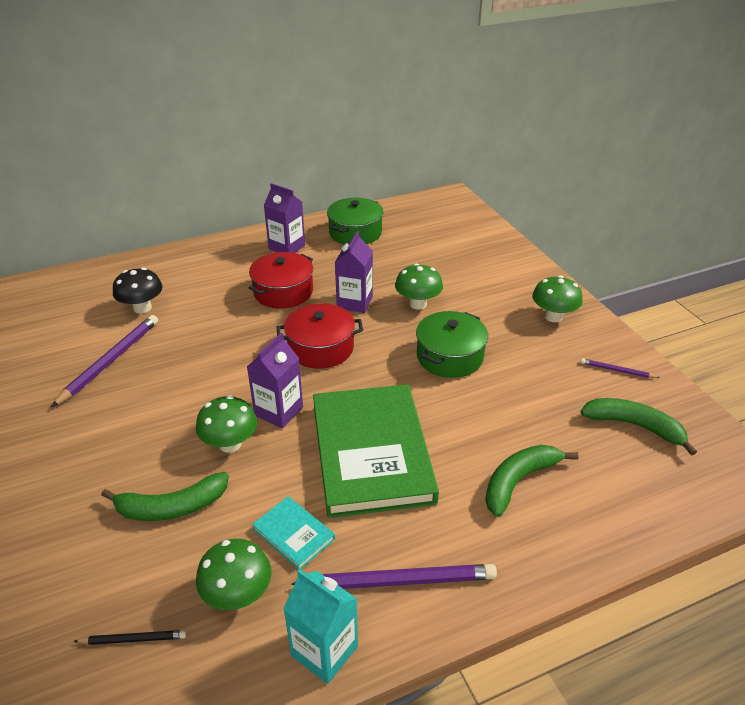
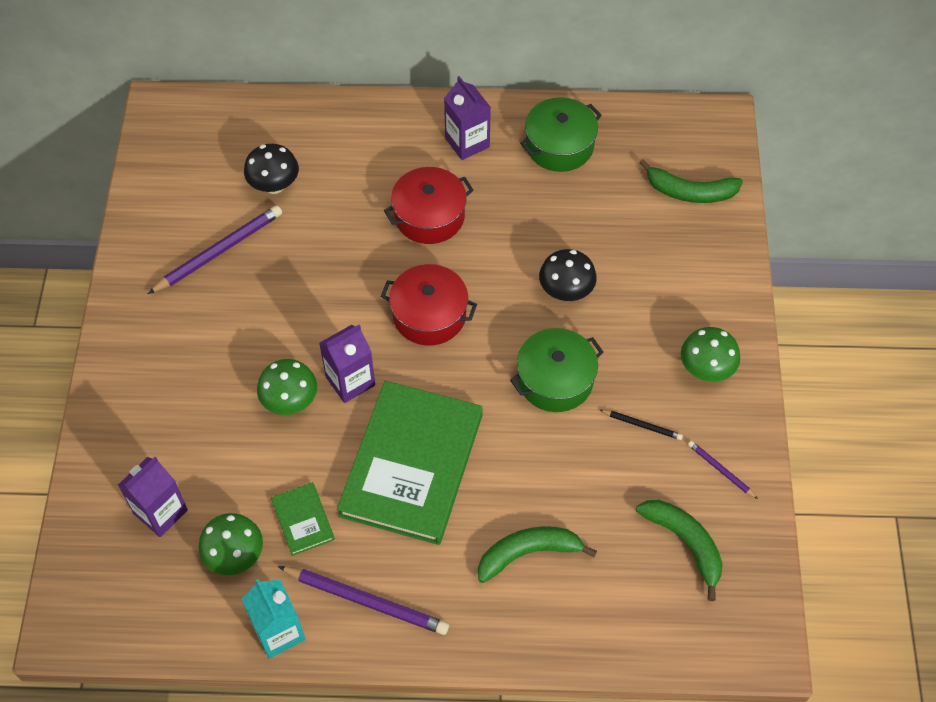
camera: 25 degrees right, 20 degrees up
black pencil [73,630,187,645] -> black pencil moved to [600,410,683,440]
green banana [101,472,229,521] -> green banana moved to [639,159,743,203]
turquoise book [252,496,335,570] -> green book [271,482,335,556]
purple carton [335,231,373,313] -> purple carton moved to [118,457,188,537]
green mushroom [395,263,443,310] -> black mushroom [539,249,597,301]

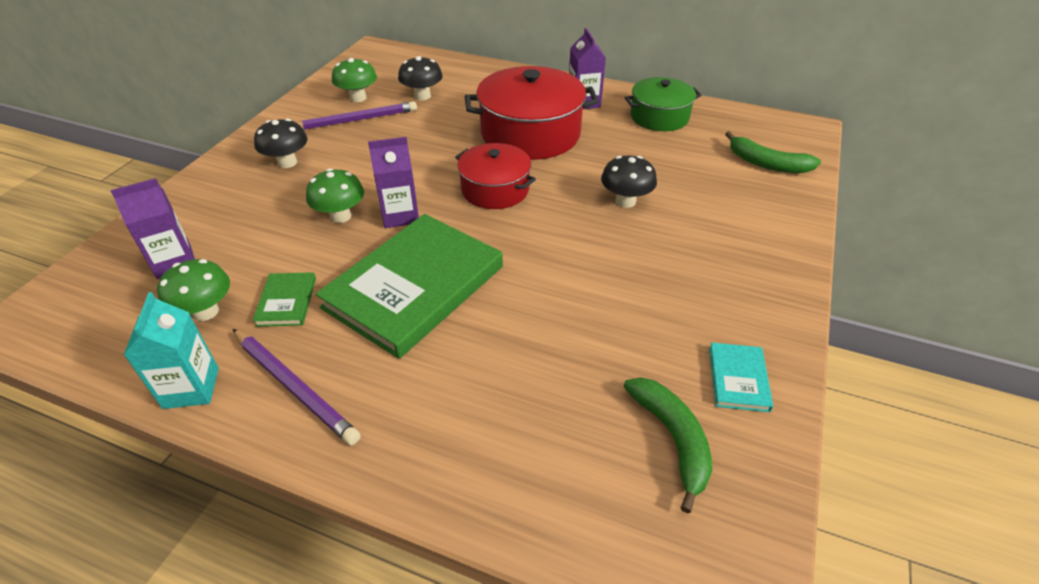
camera: 20 degrees right, 15 degrees down
red pot [384,167,474,244] -> red pot [464,66,599,160], size x1.64
green banana [478,526,597,583] -> none
green pot [510,328,603,412] -> none
black pencil [600,410,683,440] -> none
green mushroom [681,327,740,382] -> green mushroom moved to [332,58,377,102]
purple pencil [688,441,758,499] -> turquoise book [709,342,773,412]
none -> black mushroom [254,119,308,168]

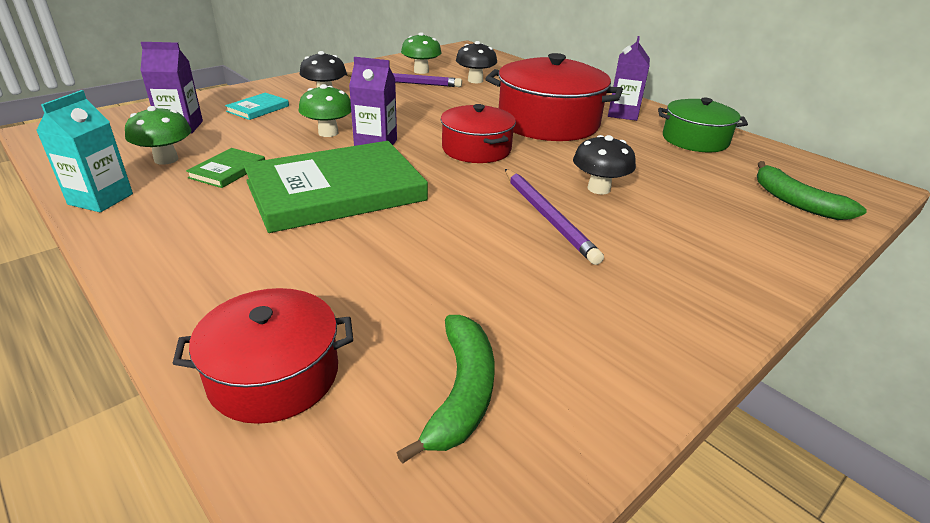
camera: 25 degrees right, 10 degrees down
purple pencil [233,329,360,445] -> purple pencil moved to [505,169,604,265]
turquoise book [709,342,773,412] -> turquoise book moved to [225,93,289,120]
none -> red pot [172,288,353,424]

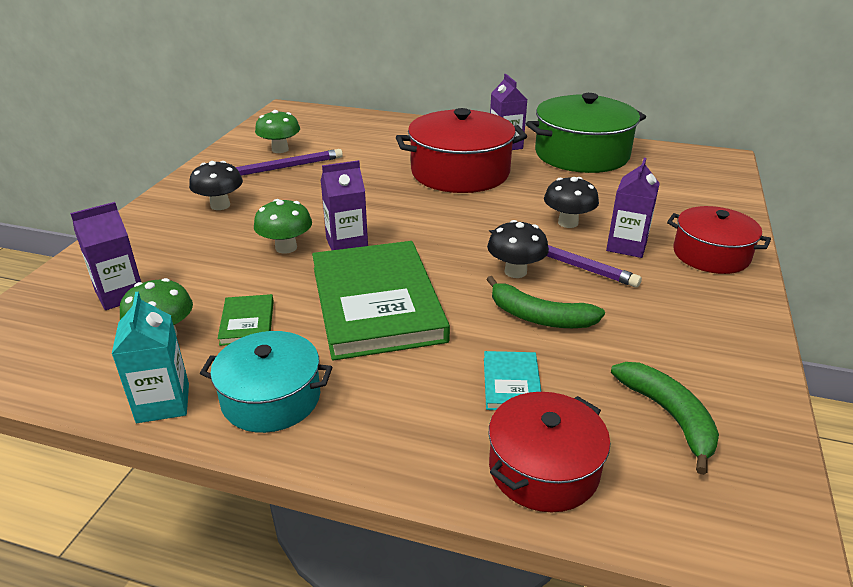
camera: 30 degrees left, 0 degrees up
turquoise book [225,93,289,120] -> turquoise book moved to [484,351,542,410]
green book [243,141,428,233] -> green book turned 45 degrees counterclockwise [312,241,450,361]
red pot [441,104,516,163] -> red pot moved to [667,206,771,274]
black mushroom [456,41,497,83] -> black mushroom moved to [487,220,549,278]
green pot [658,98,748,152] -> green pot [526,93,646,173], size x1.64
green banana [757,161,867,220] -> green banana moved to [486,276,605,328]
none -> turquoise pot [200,331,332,433]
none -> purple carton [606,158,660,258]

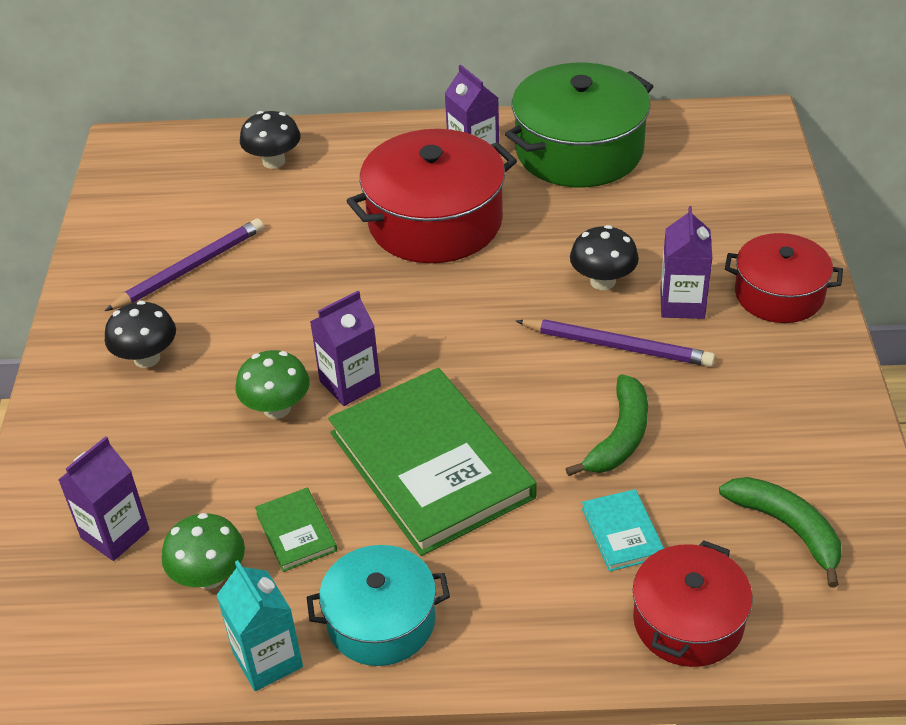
camera: 15 degrees left, 10 degrees up
green mushroom [255,110,300,153] -> none
green banana [486,276,605,328] -> green banana turned 75 degrees counterclockwise [566,374,648,476]
black mushroom [487,220,549,278] -> black mushroom moved to [240,111,301,169]

